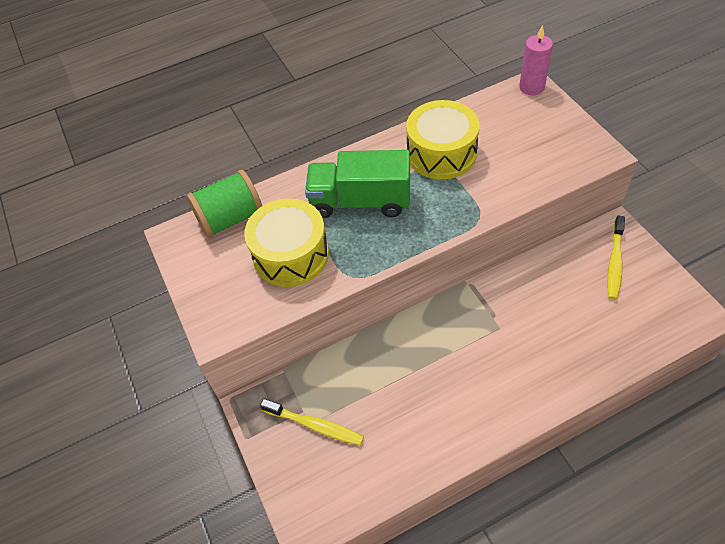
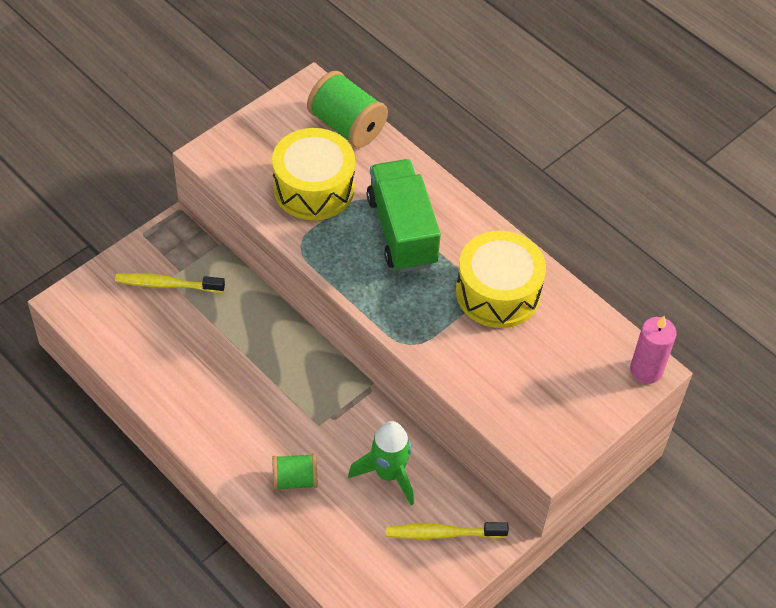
camera: 65 degrees right, 0 degrees up
yellow toothbrush [260,398,364,446] -> yellow toothbrush turned 90 degrees clockwise [115,273,225,293]
none -> green spool [272,454,318,490]
none -> green rocket [348,421,414,505]

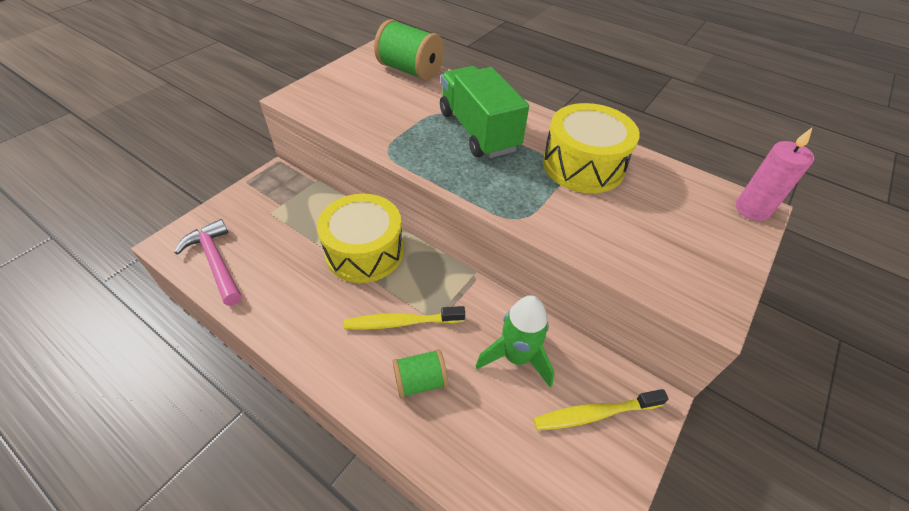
camera: 10 degrees left, 5 degrees down
yellow toothbrush [115,273,225,293] -> yellow toothbrush moved to [344,306,465,330]
yellow drum [272,128,355,220] -> yellow drum moved to [317,194,404,283]
none -> pink hammer [174,219,242,306]

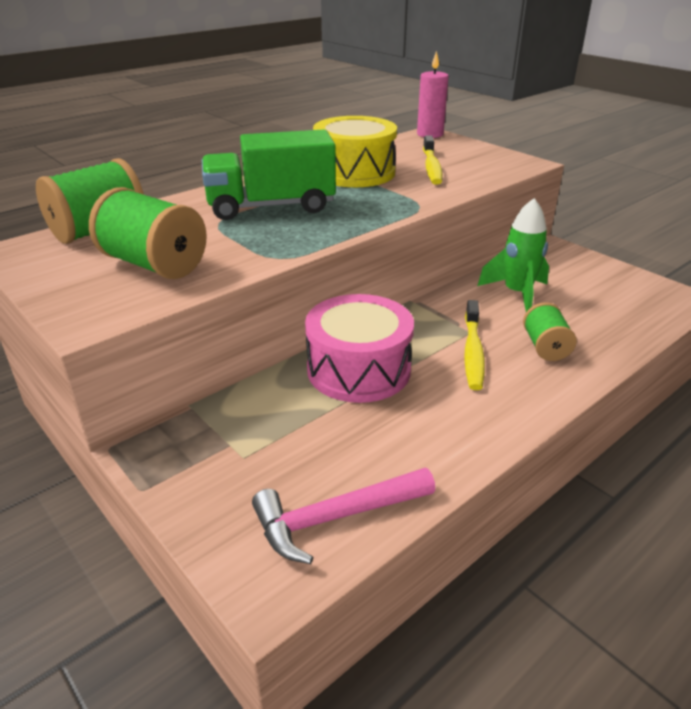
camera: 75 degrees left, 15 degrees down
yellow drum [317,194,404,283] -> pink drum [305,294,414,403]
yellow toothbrush [533,389,669,430] -> yellow toothbrush moved to [423,136,443,185]
none -> green spool [89,187,207,279]

